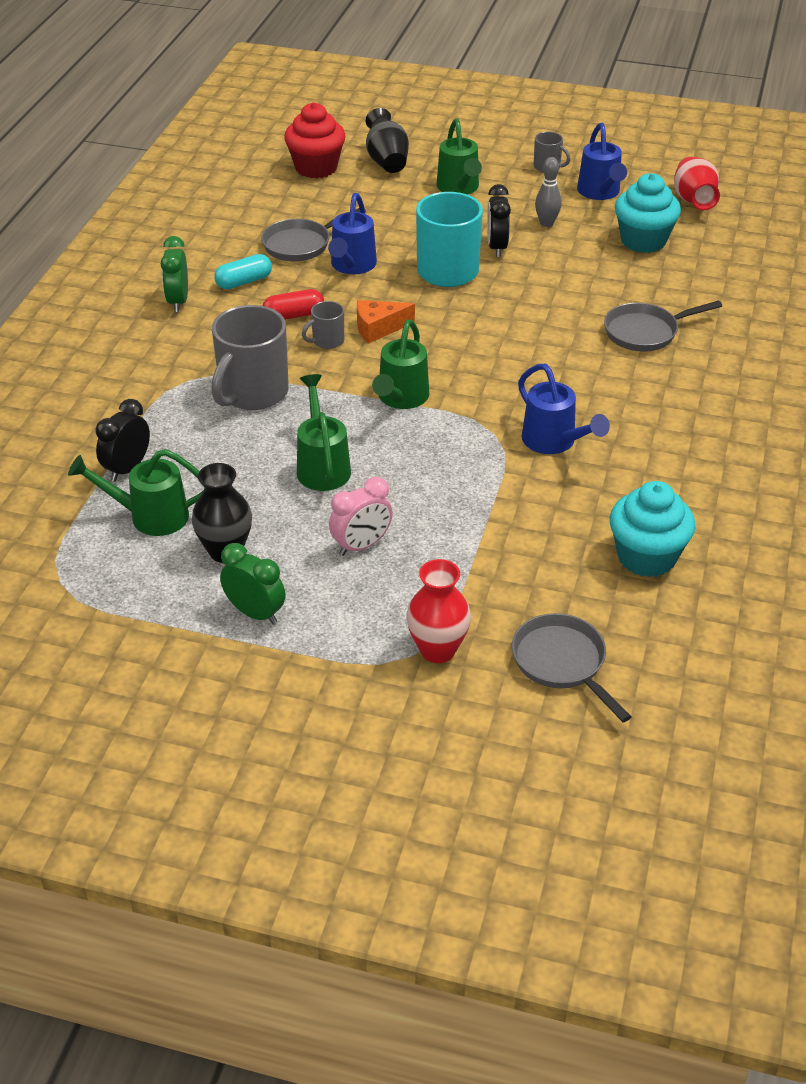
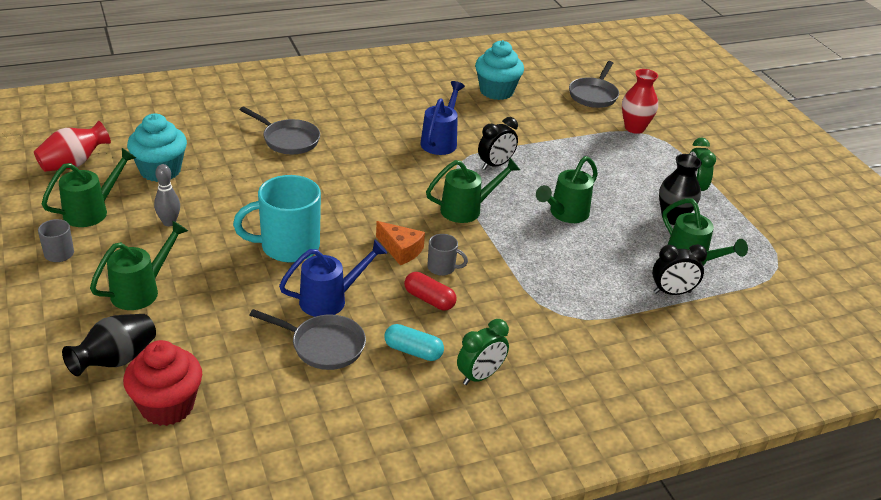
camera: 130 degrees left, 5 degrees down
grey mug [211,305,289,410] -> none
pink clock [329,477,393,556] -> none
black clock [487,184,511,257] -> black clock moved to [478,117,518,170]
blue watering can [577,123,627,200] -> green watering can [42,148,136,227]

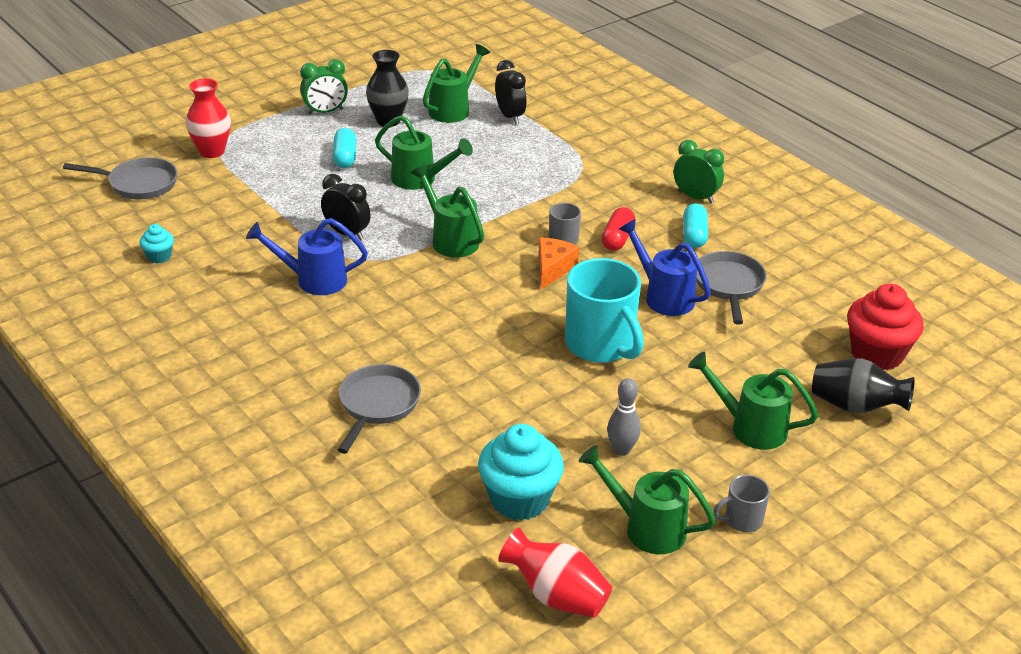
camera: 105 degrees left, 0 degrees up
turquoise cupcake [475,40,524,100] -> turquoise cupcake [140,224,174,263], size x0.49
none -> turquoise capsule [333,128,357,168]

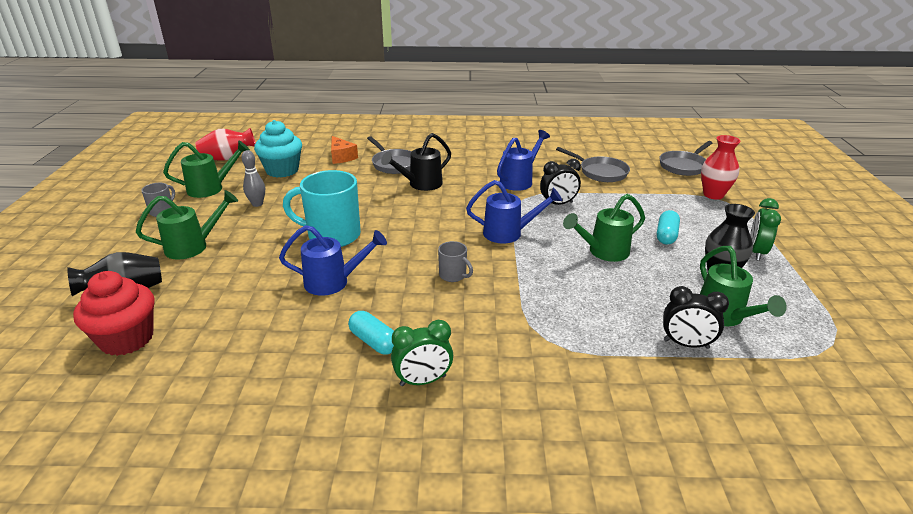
camera: 130 degrees right, 5 degrees down
turquoise cupcake [140,224,174,263] -> none
turquoise capsule [333,128,357,168] -> turquoise capsule turned 75 degrees clockwise [657,210,680,245]
green watering can [411,164,484,258] -> blue watering can [466,180,562,244]
orange cheese [538,238,579,290] -> orange cheese moved to [331,136,358,164]
red capsule [601,207,635,251] -> none
grey pan [696,251,767,325] -> grey pan moved to [556,147,630,182]
none -> black watering can [381,133,451,191]

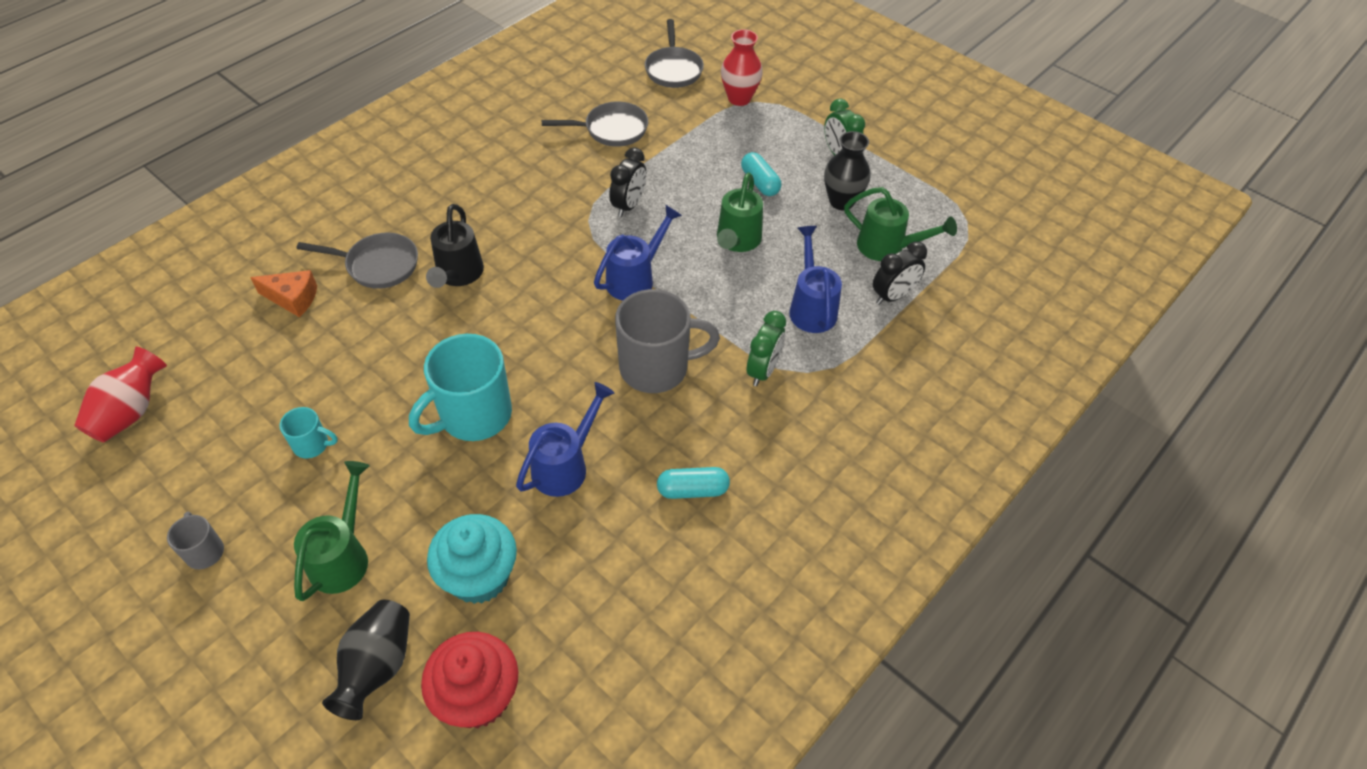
camera: 50 degrees left, 20 degrees up
green watering can [163,141,250,198] -> none
grey bowling pin [242,150,265,207] -> turquoise mug [279,407,338,458]
turquoise cupcake [254,120,302,178] -> turquoise cupcake moved to [427,514,517,604]
green clock [391,320,453,386] -> green clock moved to [747,311,786,386]
grey mug [438,241,473,282] -> grey mug [615,289,720,393], size x2.09
blue watering can [497,130,550,191] -> blue watering can moved to [789,226,842,333]

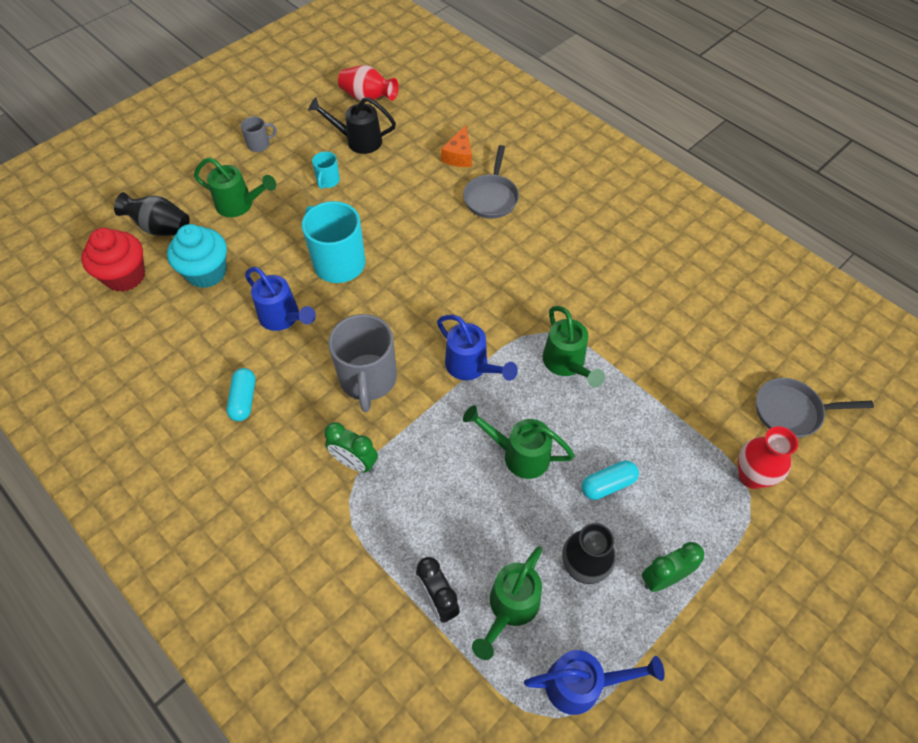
camera: 95 degrees right, 5 degrees up
black watering can [426,204,484,288] -> black watering can moved to [308,97,396,154]
grey pan [542,102,648,147] -> none
black clock [609,147,646,217] -> green watering can [543,306,605,387]
blue watering can [789,226,842,333] -> blue watering can moved to [524,650,665,715]

